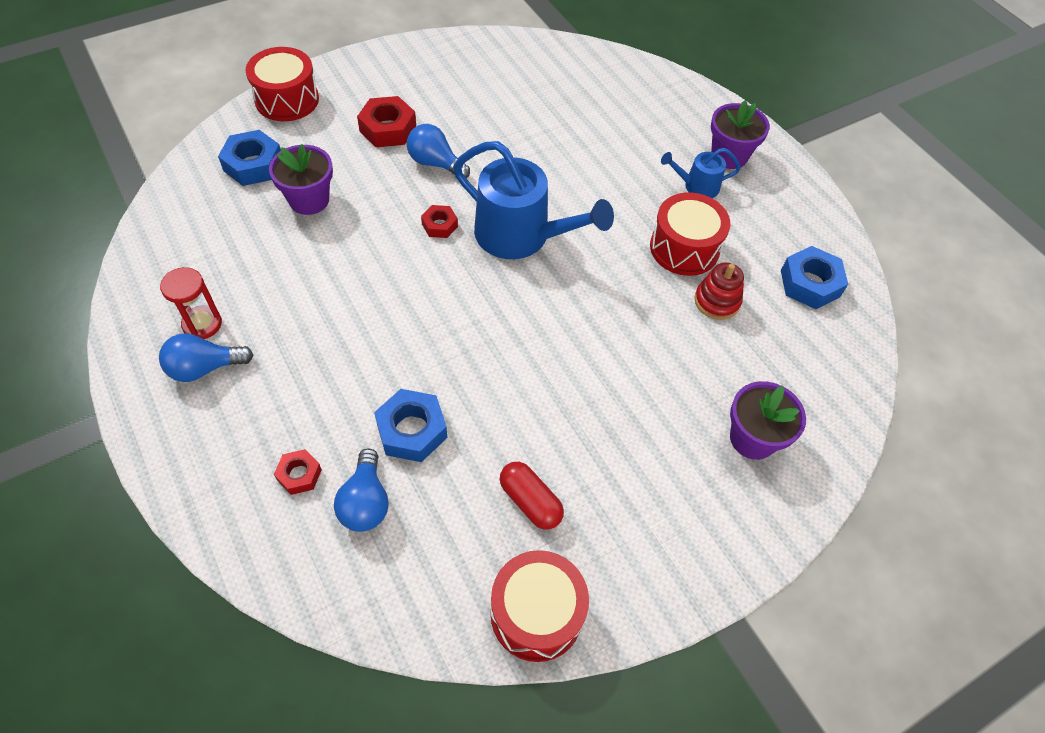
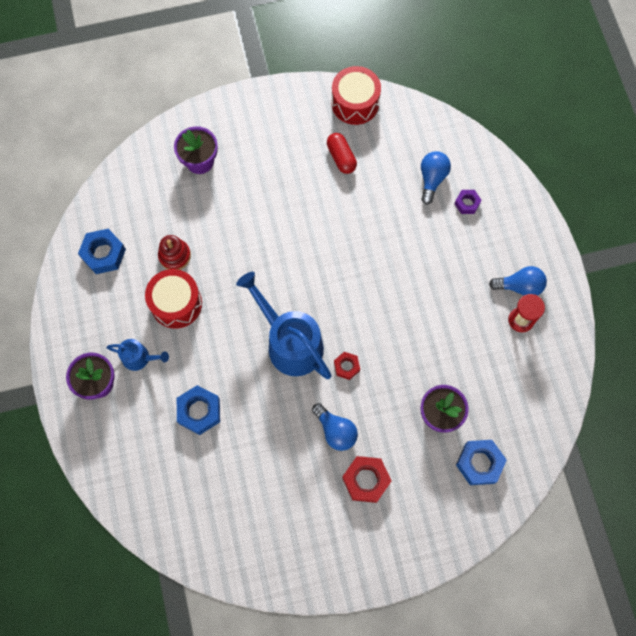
camera: 160 degrees left, 15 degrees up
red drum [245,47,319,121] -> none
red nut [274,449,322,495] -> purple nut [454,190,482,214]
blue nut [374,389,447,462] -> blue nut moved to [177,385,220,435]

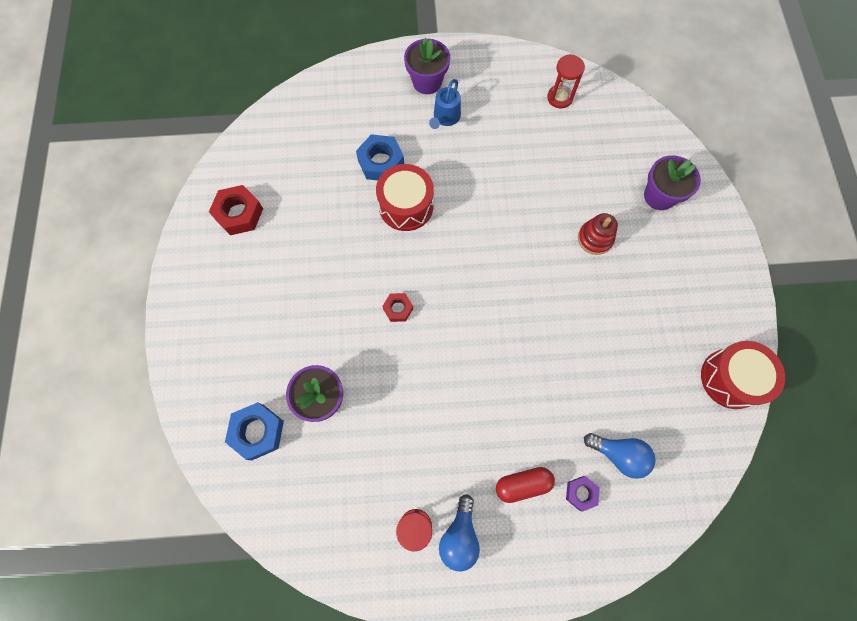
camera: 100 degrees right, 0 degrees up
blue nut [78,229,126,274] -> red hourglass [547,54,585,108]
red drum [145,269,202,329] -> red drum moved to [376,164,434,231]
red stacking toy [158,235,191,270] -> red stacking toy moved to [578,213,618,255]
blue watering can [236,272,332,379] -> none
blue light bulb [312,403,358,451] -> none
red capsule [327,133,357,174] -> red capsule moved to [496,467,555,503]
red nut [342,456,391,503] -> red nut moved to [209,185,263,235]

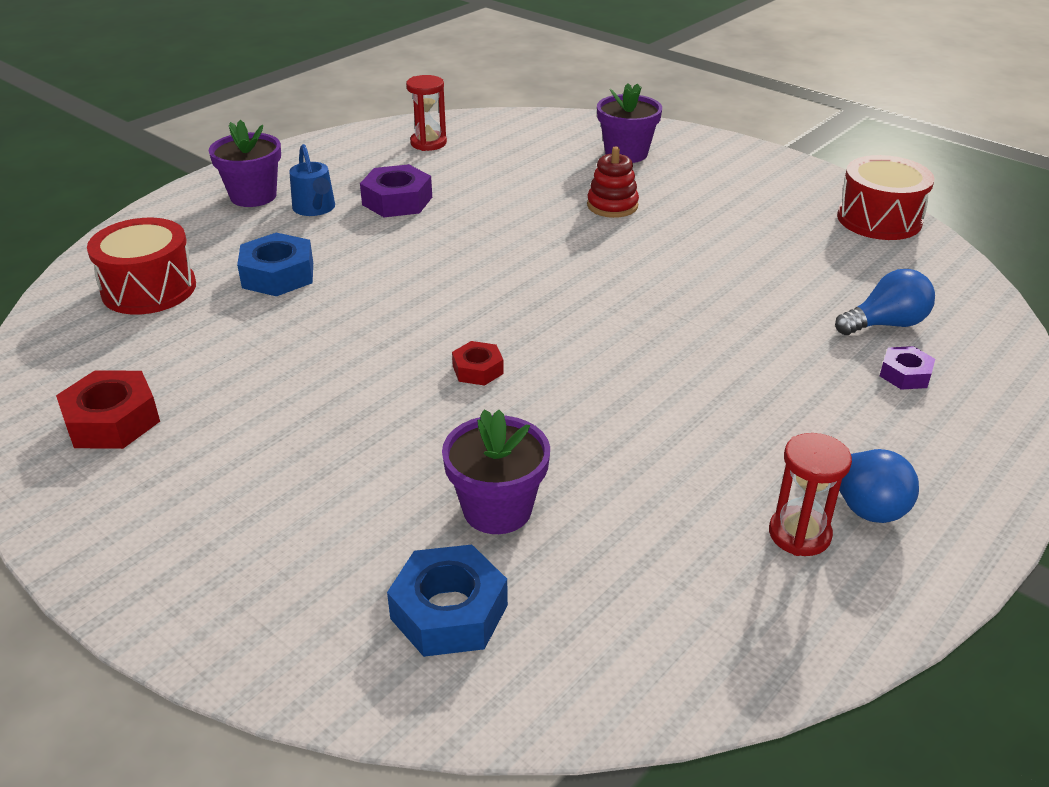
camera: 45 degrees left, 35 degrees down
red drum [376,164,434,231] -> red drum moved to [87,218,196,315]
red capsule [496,467,555,503] -> none
none -> purple nut [360,164,432,217]

